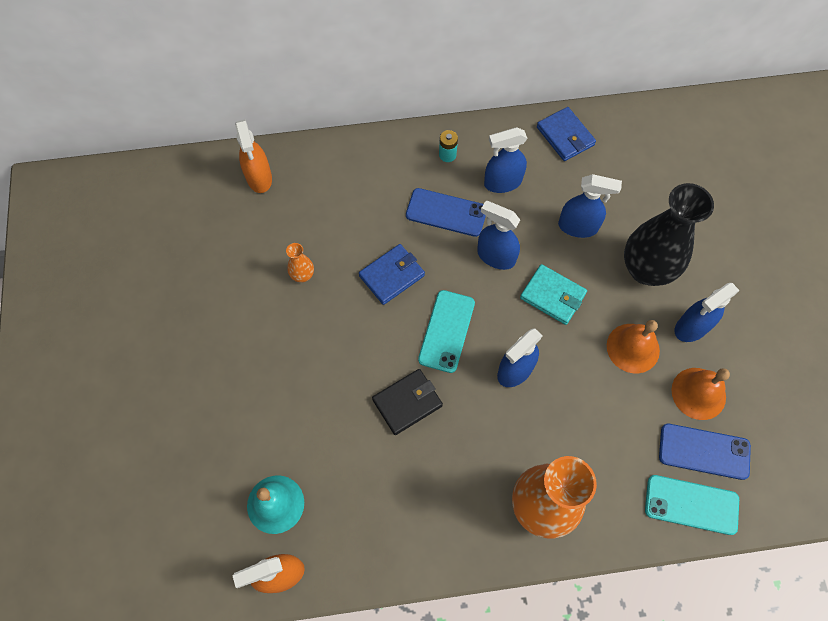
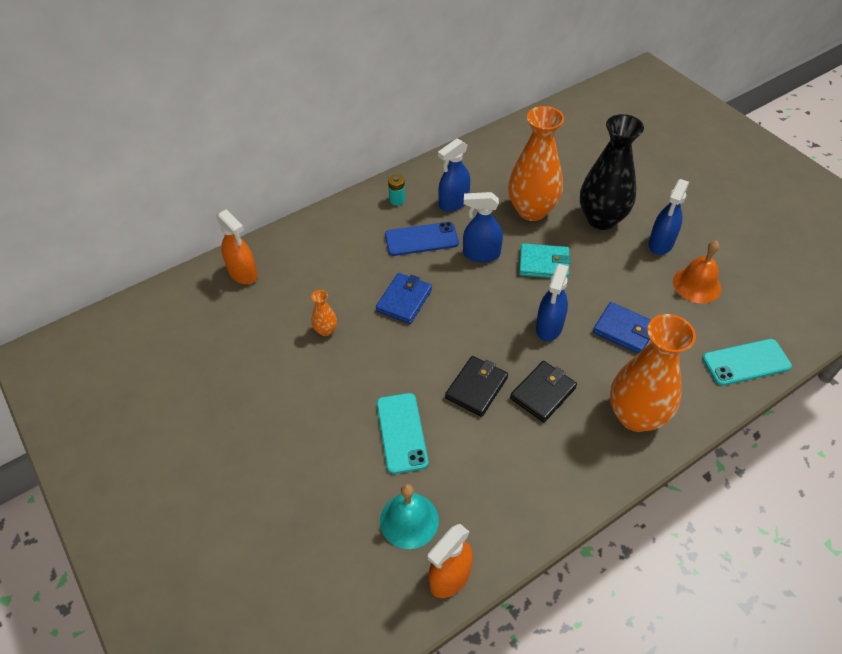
camera: 25 degrees left, 15 degrees down
turquoise phone [418,290,475,373] -> turquoise phone moved to [377,393,428,474]
blue wallet [537,107,596,161] -> blue wallet moved to [593,302,651,354]
blue spray bottle [558,174,622,238] -> orange vase [508,106,564,221]
orange bell [607,320,660,373] -> none
blue phone [659,424,751,480] -> none
none -> black wallet [510,361,577,422]

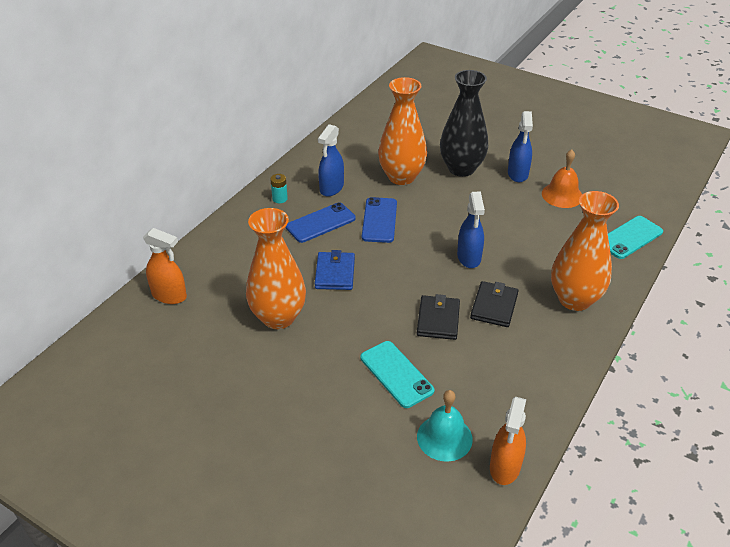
camera: 25 degrees left, 10 degrees down
orange vase [311,290,337,336] -> orange vase [246,208,306,329], size x2.36
blue spray bottle [463,192,503,262] -> blue phone [362,197,397,243]
turquoise wallet [519,243,571,279] -> none
blue wallet [593,302,651,354] -> none

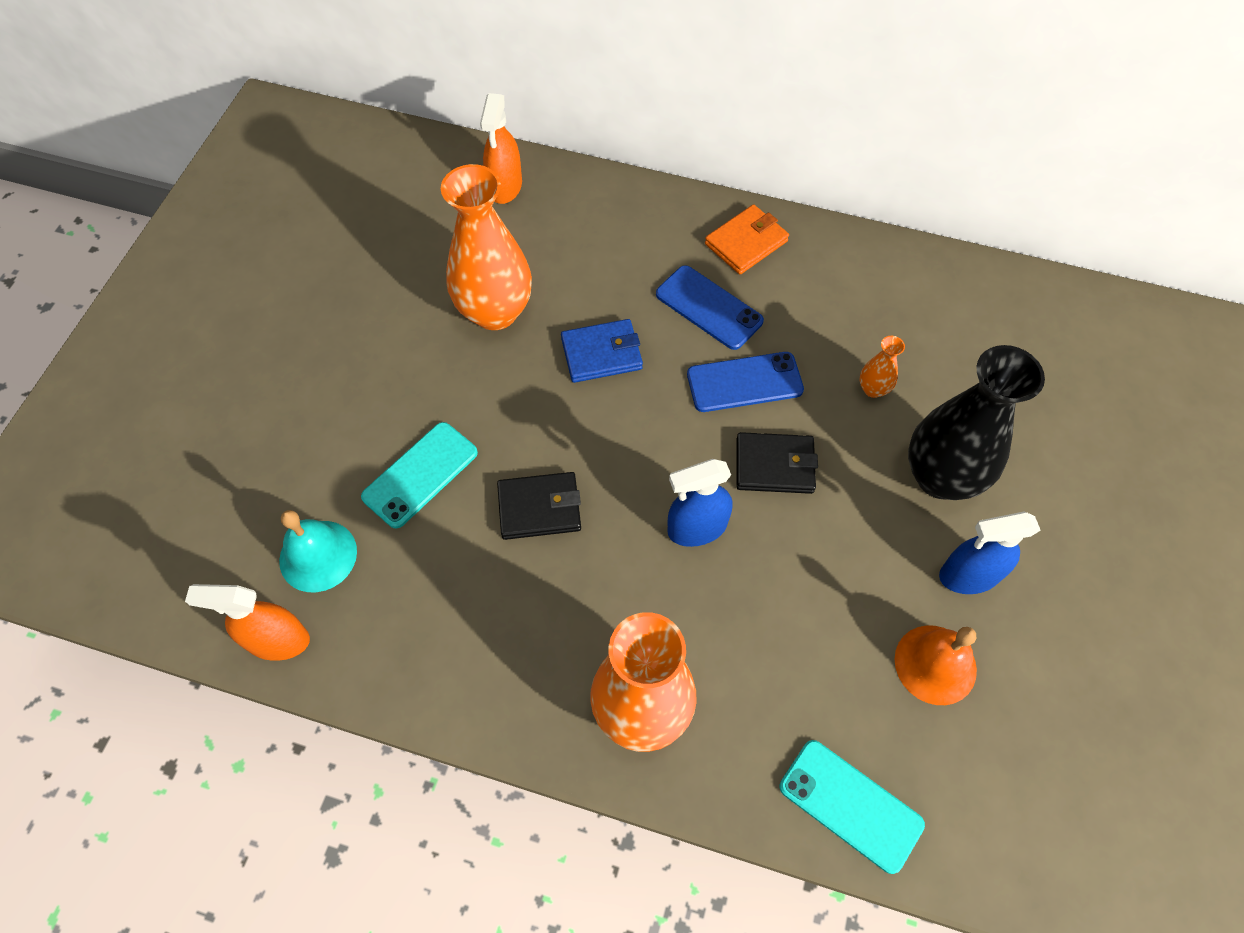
camera: 75 degrees right, 20 degrees up
turquoise battery [270,174,288,203] -> orange wallet [705,204,789,274]
blue spray bottle [318,124,344,197] -> none
orange vase [378,77,427,185] -> orange vase [860,336,905,398], size x0.42
black wallet [470,281,518,327] -> black wallet moved to [737,432,818,494]

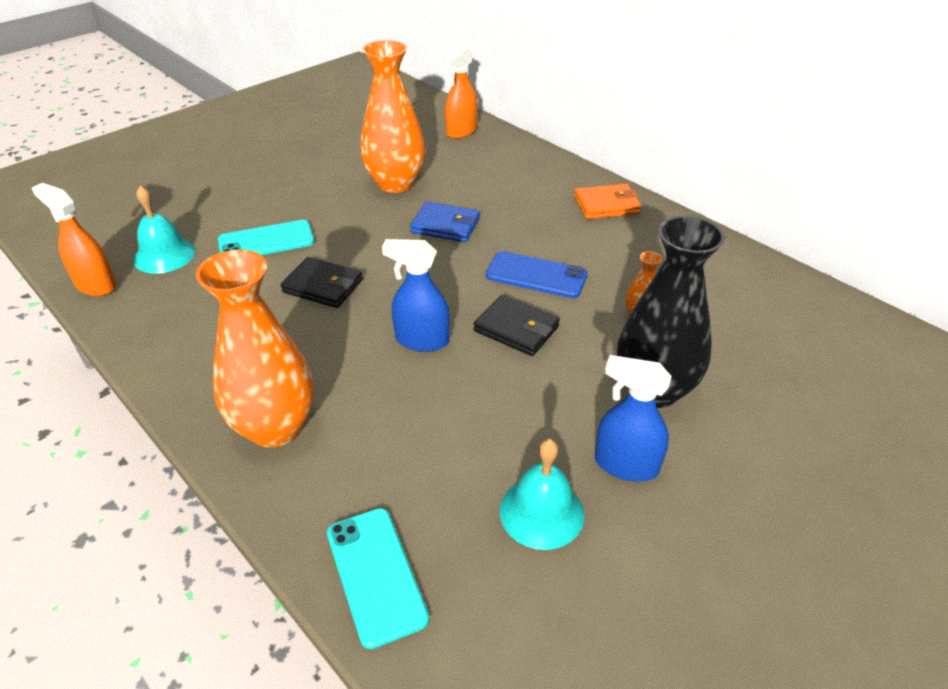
camera: 30 degrees right, 20 degrees down
blue phone [656,265,764,350] -> none
orange bell [895,625,977,705] -> turquoise bell [500,439,584,550]

